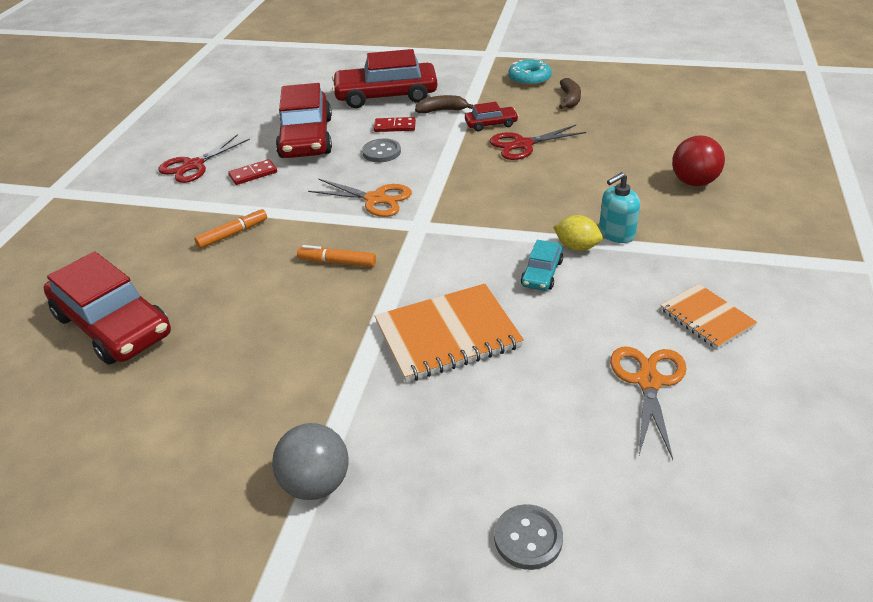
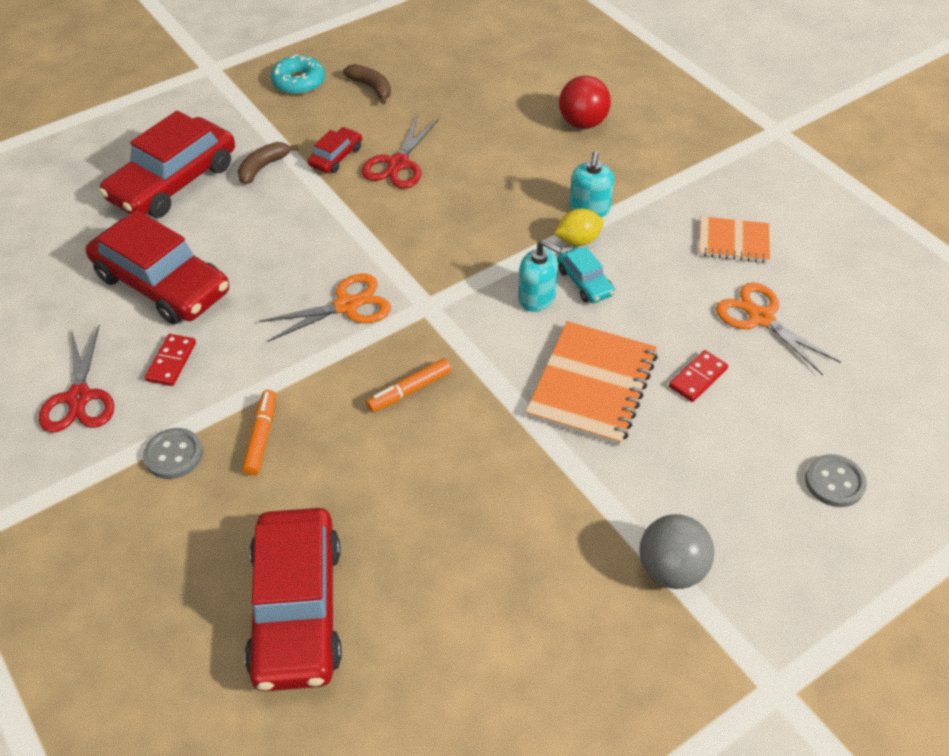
camera: 50 degrees left, 10 degrees up
red car [43,251,171,365] -> red car turned 90 degrees clockwise [244,508,342,691]
grey button [362,139,401,162] -> grey button moved to [143,428,203,479]
red domino [374,117,416,132] -> red domino moved to [669,350,728,402]
none -> turquoise soap dispenser [518,240,562,312]

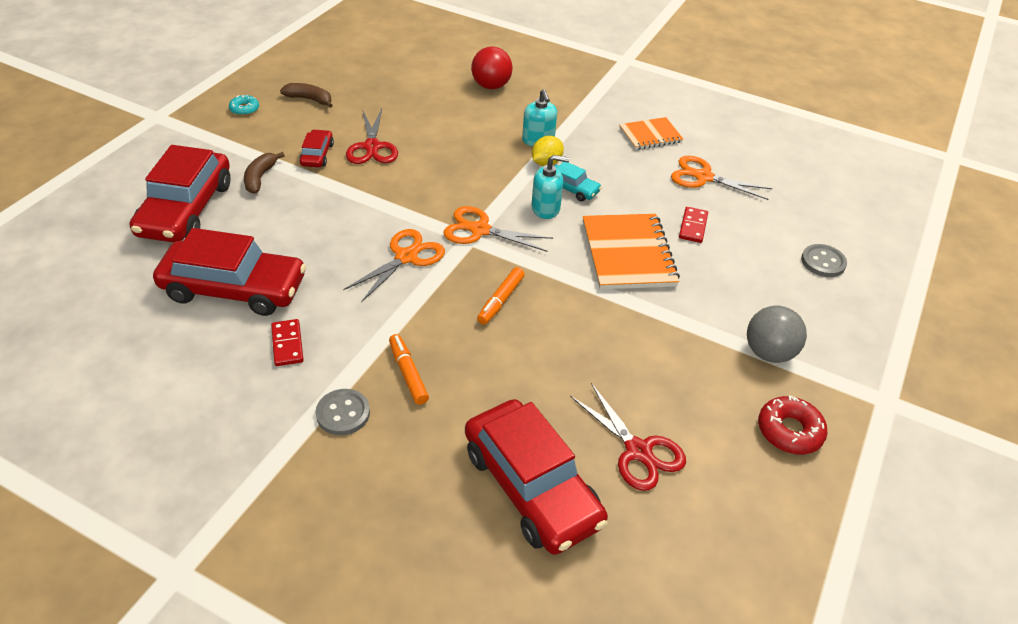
camera: 30 degrees left, 5 degrees down
red scissors [39,325,114,433] -> red scissors moved to [570,383,686,491]
turquoise donut [271,54,325,95] -> turquoise donut [229,95,259,116], size x0.62
none -> orange scissors [443,206,553,252]
none -> red donut [758,395,827,454]

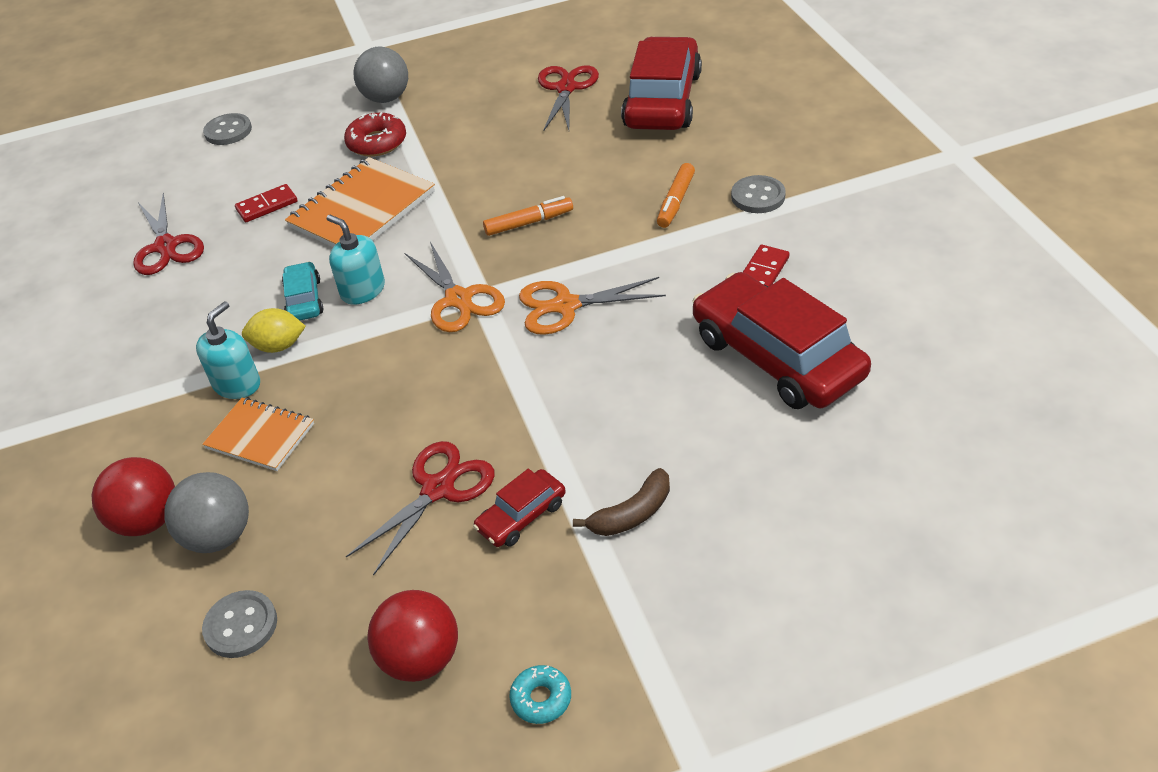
camera: 130 degrees left, 0 degrees up
red car [130,145,230,243] -> none
brown banana [280,83,333,108] -> red ball [367,590,458,682]
orange notebook [619,117,683,150] -> orange notebook moved to [202,398,314,471]
orange scissors [671,156,772,200] -> red scissors [133,193,204,275]
red donut [758,395,827,454] -> red donut moved to [344,112,406,157]
none -> grey ball [164,472,249,553]
none -> grey button [202,590,277,658]

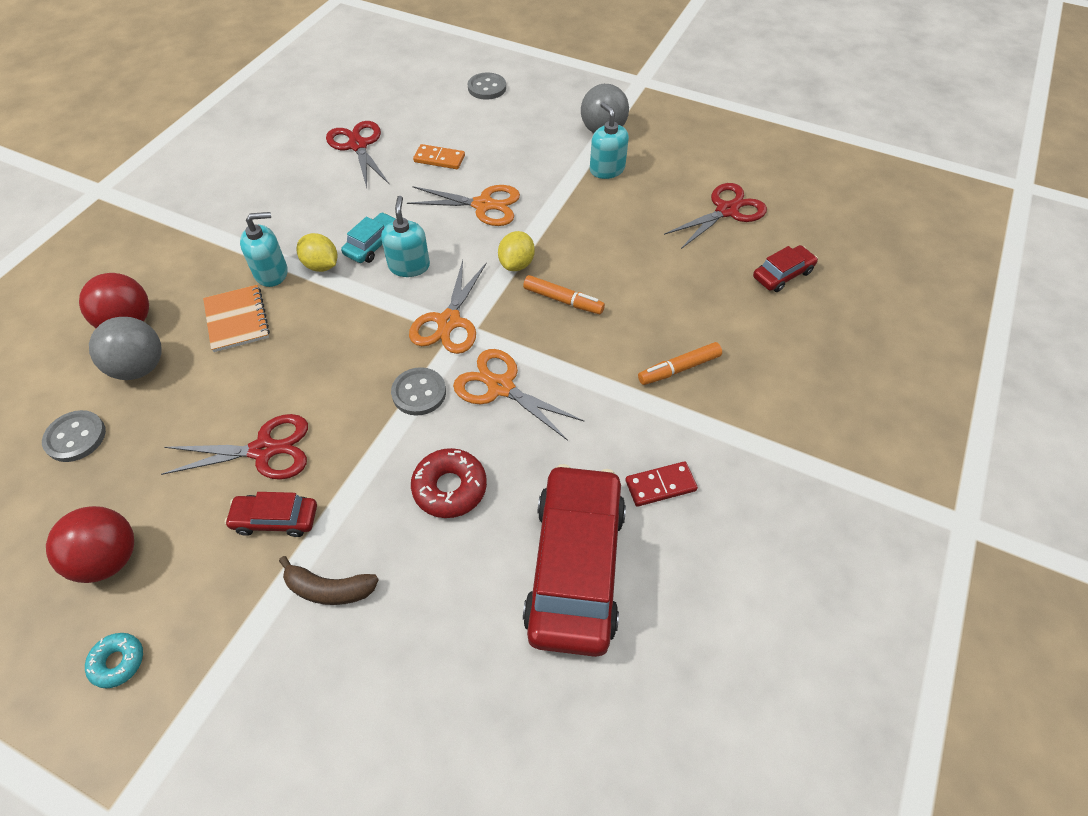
camera: 40 degrees right, 10 degrees up
red scissors [133,193,204,275] -> red scissors turned 135 degrees clockwise [326,121,390,188]
red domino [235,184,298,222] -> orange domino [413,144,465,169]
orange notebook [285,157,435,247] -> orange scissors [407,185,520,226]
red donut [344,112,406,157] -> red donut moved to [411,448,487,518]
red car [621,37,702,130] -> red car [753,245,818,292], size x0.47
grey button [731,175,786,213] -> grey button moved to [391,367,446,415]
none -> yellow lemon [498,231,535,271]
none -> turquoise soap dispenser [590,102,629,179]

